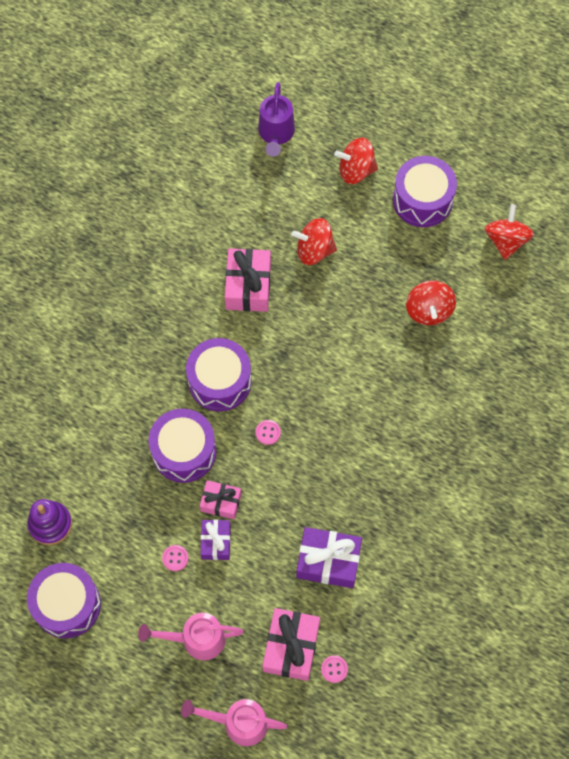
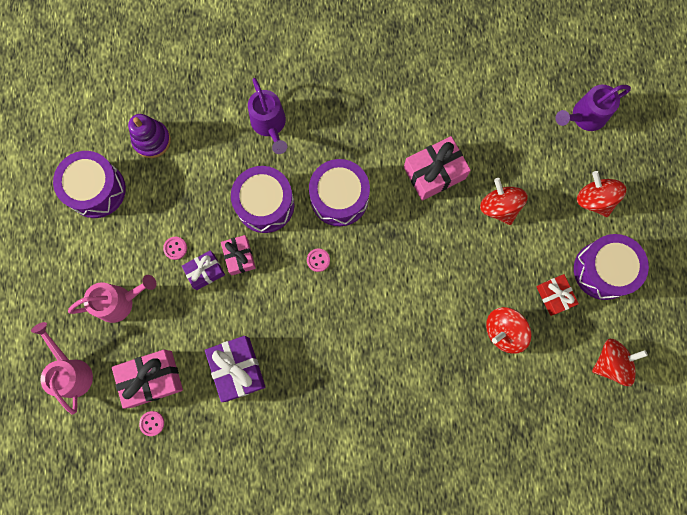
camera: 60 degrees right, 10 degrees up
pink watering can [138,613,244,660] -> pink watering can turned 105 degrees clockwise [68,275,157,323]
none -> purple watering can [248,78,287,154]
none -> red gift [536,274,579,316]

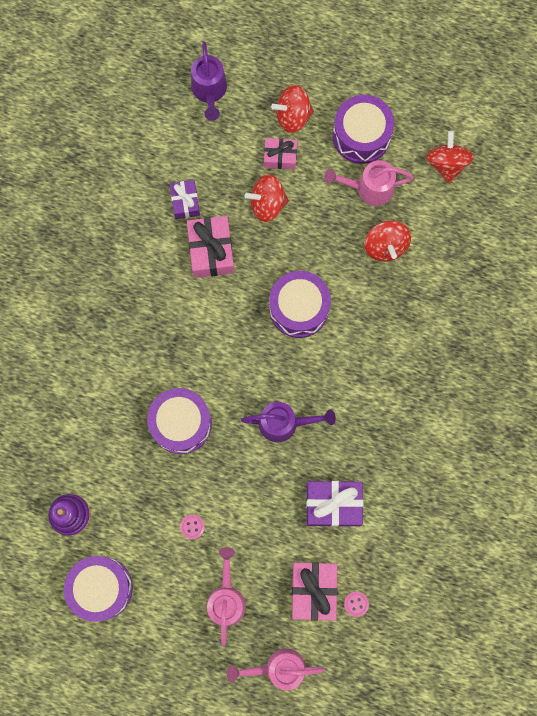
camera: 70 degrees left, 0 degrees up
purple gift [182,250,225,290] -> purple gift moved to [170,180,200,219]
pink gift [221,235,256,275] -> pink gift moved to [264,138,297,169]
purple watering can [248,78,287,154] -> purple watering can moved to [241,402,336,443]
pink button [307,248,330,272] -> none
purple drum [309,159,370,226] -> purple drum moved to [269,271,331,338]
red gift [536,274,579,316] -> pink watering can [324,160,414,206]

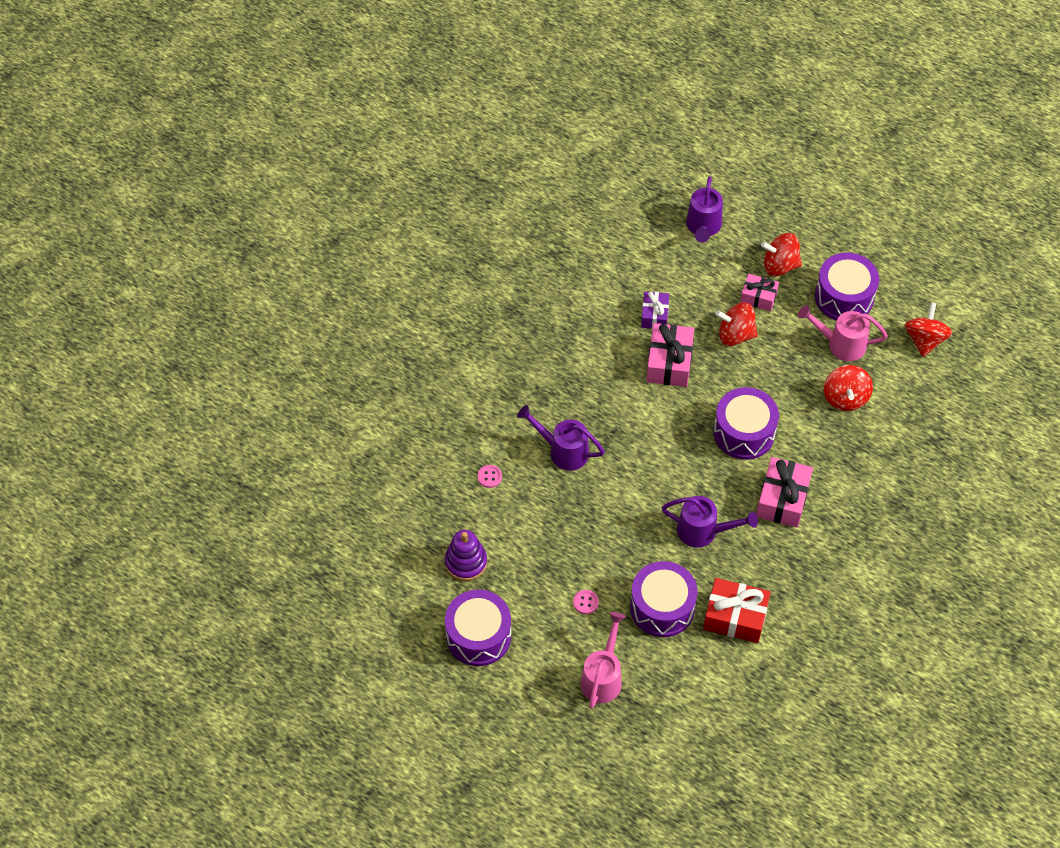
camera: 15 degrees right, 20 degrees down
purple drum [147,388,212,454] -> purple drum moved to [630,561,698,637]
pink watering can [227,648,325,690] -> none
pink gift [292,562,338,621] -> pink gift moved to [756,457,813,528]
purple gift [306,481,364,527] -> red gift [703,578,771,643]
pink button [344,592,369,617] -> pink button moved to [478,465,502,488]
none -> purple watering can [517,405,605,471]

